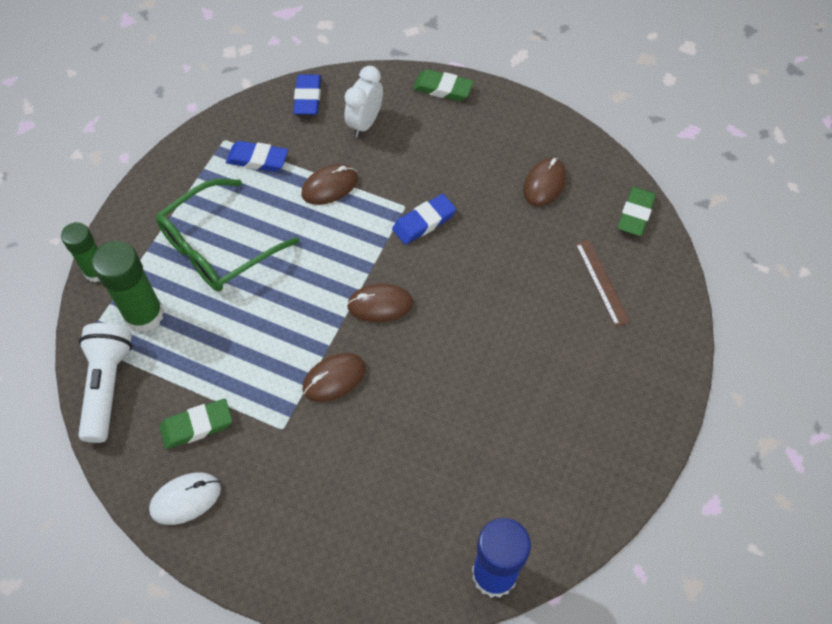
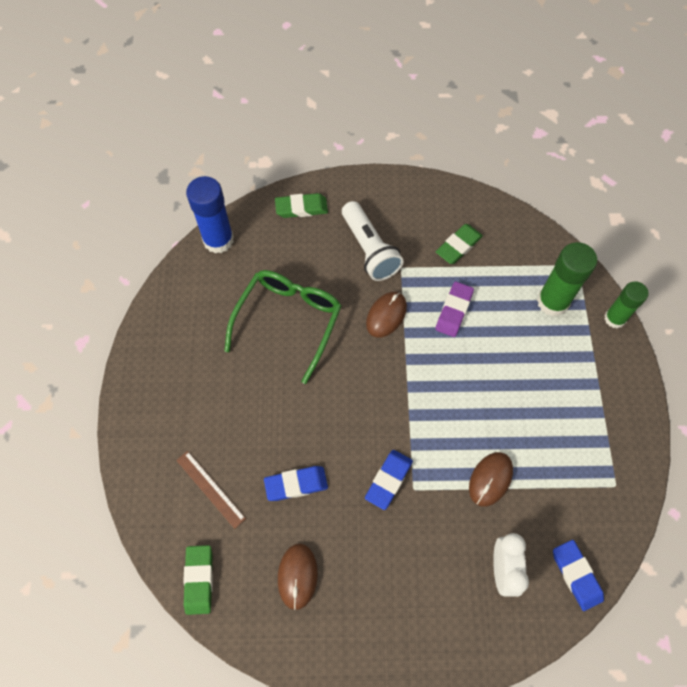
camera: 155 degrees right, 5 degrees up
white flashlight [78,323,132,443] -> white flashlight moved to [342,201,404,281]
white mouse [149,472,221,525] -> none
green glasses [156,179,300,292] -> green glasses moved to [224,270,341,384]
blue eraser [226,141,288,172] -> blue eraser moved to [264,466,328,501]
brown mouse [347,283,413,322] -> none
green eraser [413,69,474,101] -> green eraser moved to [275,193,328,218]
none -> purple eraser [435,282,474,337]

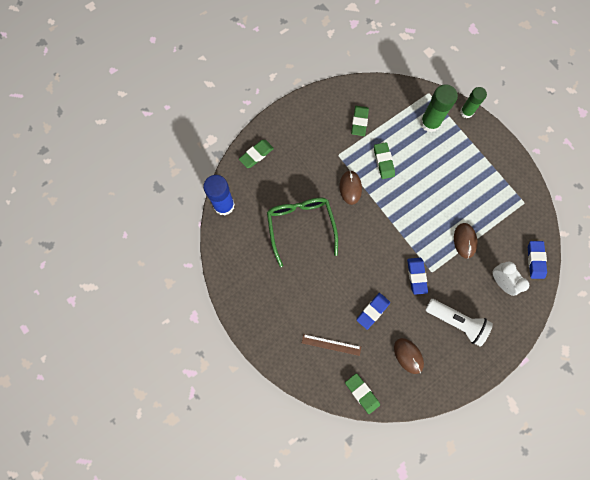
camera: 35 degrees left, 10 degrees up
white flashlight [342,201,404,281] -> white flashlight moved to [425,299,493,347]
purple eraser [435,282,474,337] -> green eraser [374,142,395,179]
blue eraser [553,540,604,611] -> blue eraser turned 60 degrees clockwise [528,241,547,279]

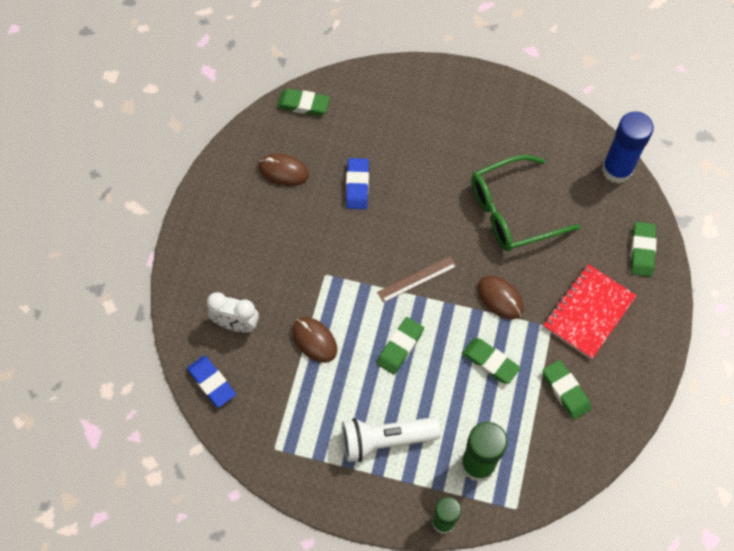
camera: 140 degrees right, 10 degrees down
green glasses [267,197,338,267] -> green glasses turned 120 degrees clockwise [471,155,580,251]
brown ruler [302,334,361,356] -> brown ruler moved to [377,256,457,303]
blue eraser [407,258,428,295] -> none
white flashlight [425,299,493,347] -> white flashlight moved to [342,417,440,462]
none -> green eraser [376,317,424,375]
none -> red notebook [543,264,637,359]

